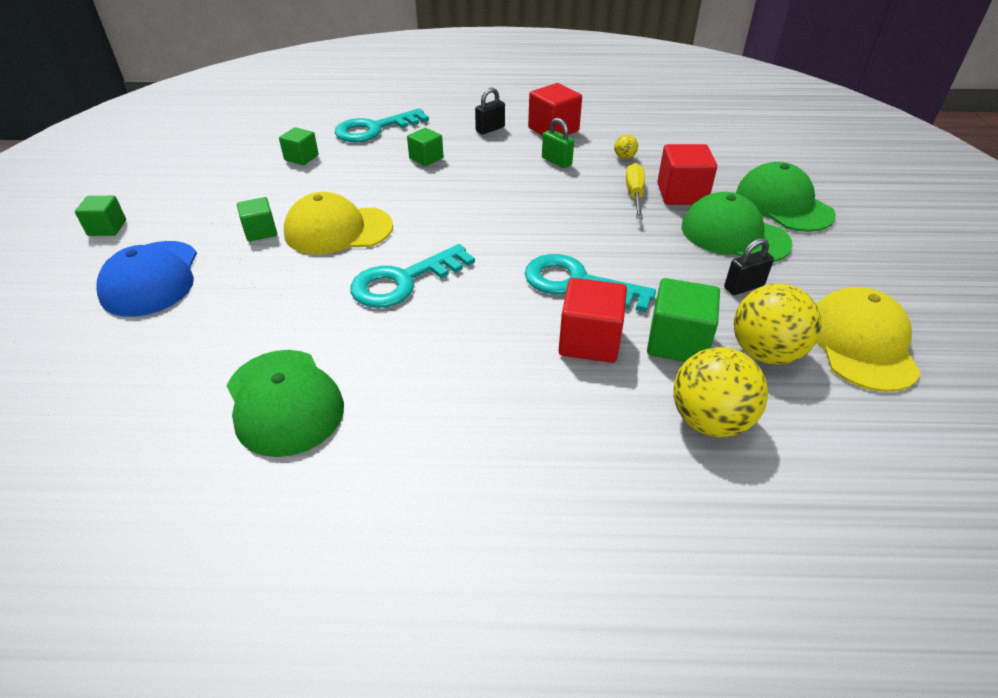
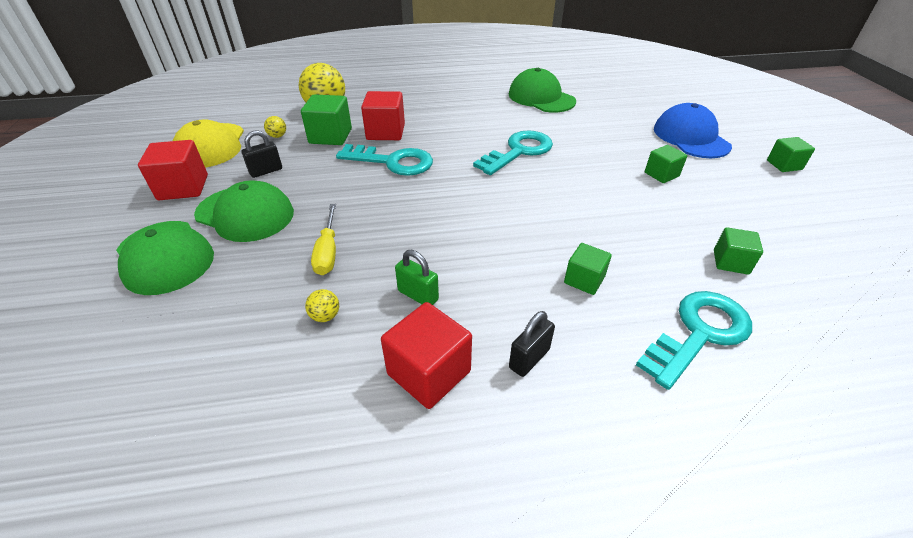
camera: 170 degrees right, 0 degrees up
yellow cap [284,192,393,255] -> none
red cube [657,144,717,205] -> red cube moved to [138,140,208,200]
yellow ball [734,283,822,365] -> yellow ball [264,116,286,138], size x0.43

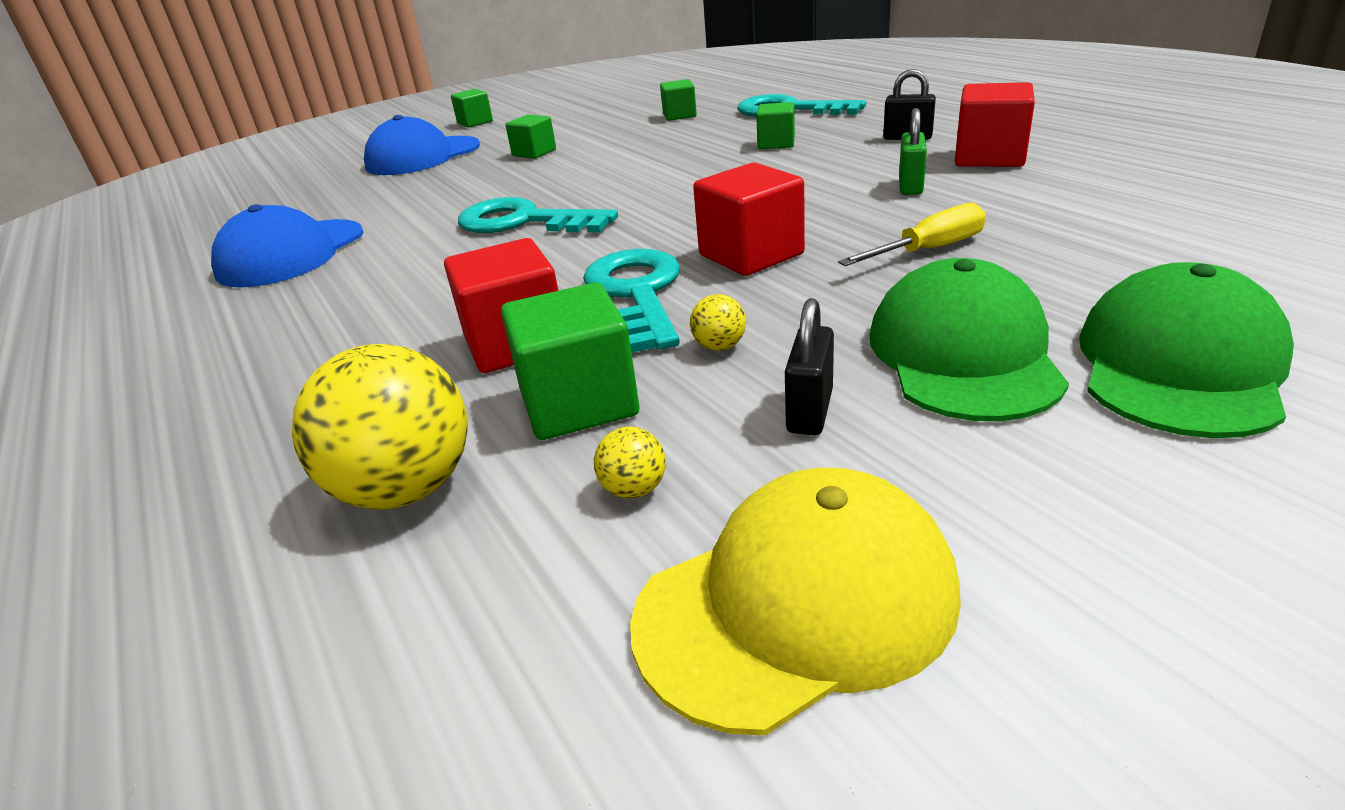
camera: 110 degrees left, 10 degrees down
red cube [138,140,208,200] -> red cube moved to [693,163,805,276]
black padlock [241,130,282,178] -> black padlock turned 75 degrees clockwise [785,298,834,435]
yellow ball [305,289,339,322] -> yellow ball moved to [690,294,746,351]
green cap [509,68,576,113] -> blue cap [211,204,363,288]

